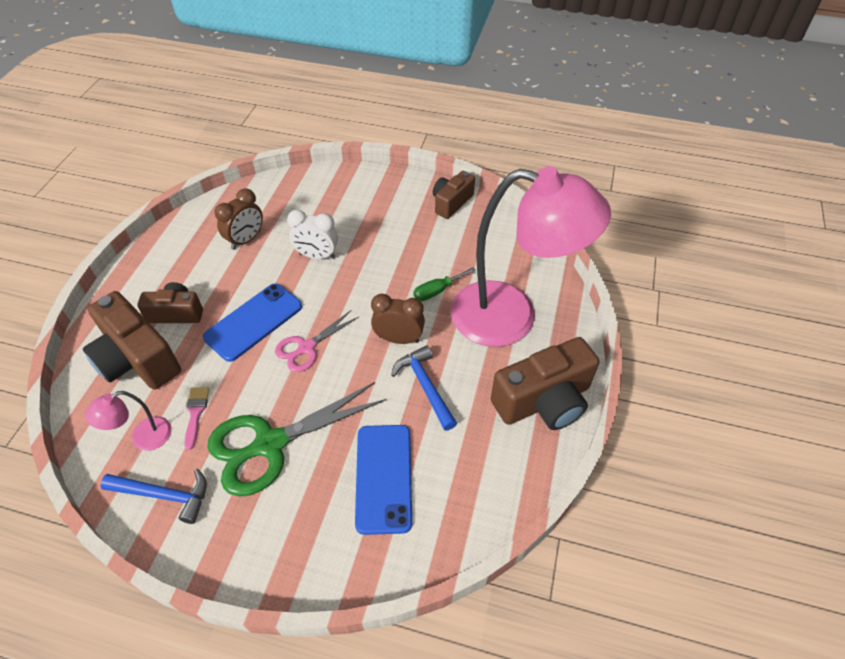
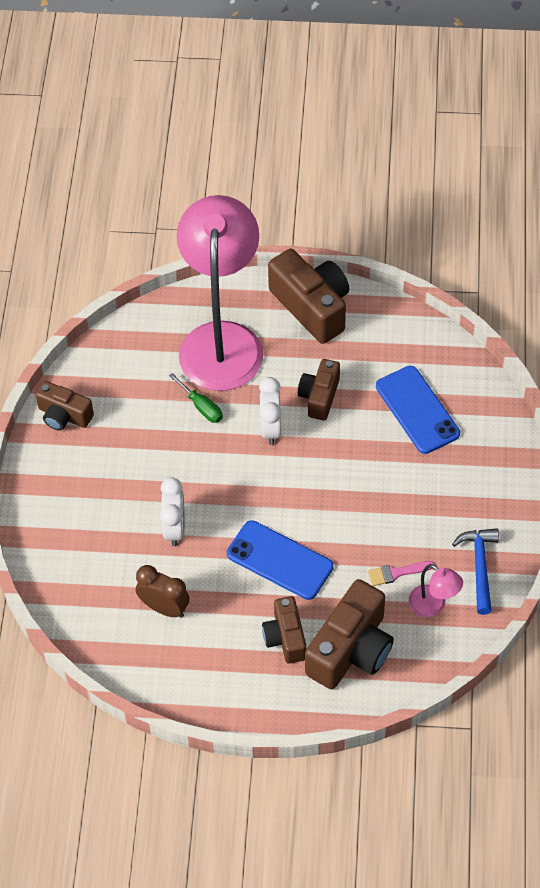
camera: 100 degrees left, 5 degrees up
green scissors [207,382,386,496] -> none
pink scissors [275,310,359,372] -> none
blue phone [355,425,412,535] -> blue phone turned 75 degrees clockwise [376,366,460,454]
brown clock [371,294,425,344] -> white clock [259,377,282,445]
blue hammer [391,345,457,431] -> brown camera [298,359,340,421]

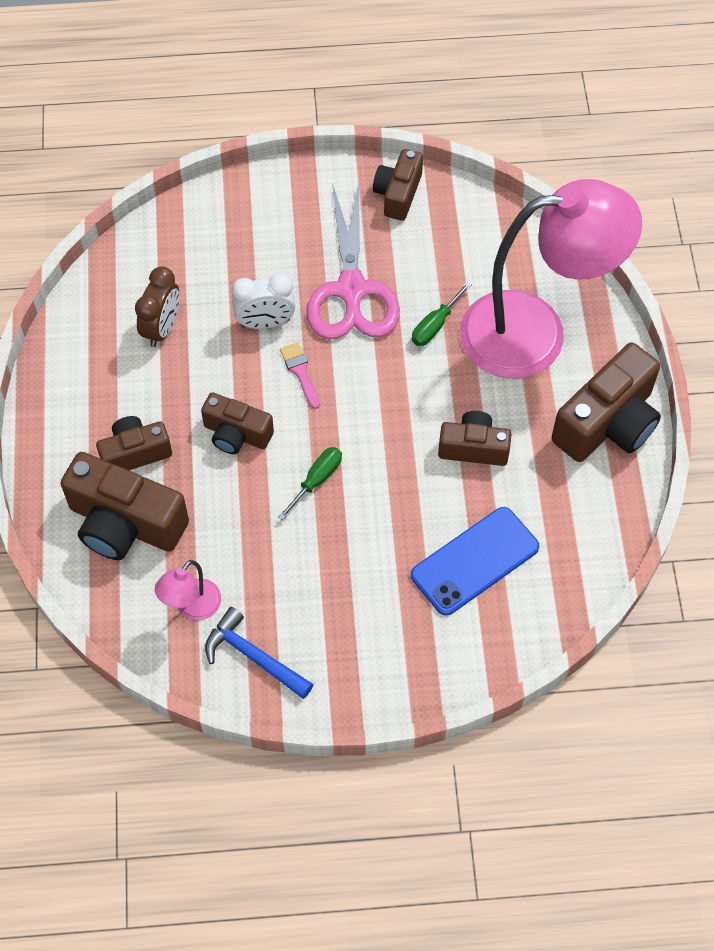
camera: 80 degrees right, 5 degrees up
blue phone [227,520,333,600] -> brown camera [201,392,274,454]
white clock [259,377,282,445] -> none
pink brush [368,561,434,586] -> pink brush moved to [280,342,320,409]
blue hammer [452,528,499,615] -> blue hammer turned 135 degrees counterclockwise [205,607,314,699]
none -> green screwdriver [278,447,342,520]
none -> pink scissors [306,182,400,339]

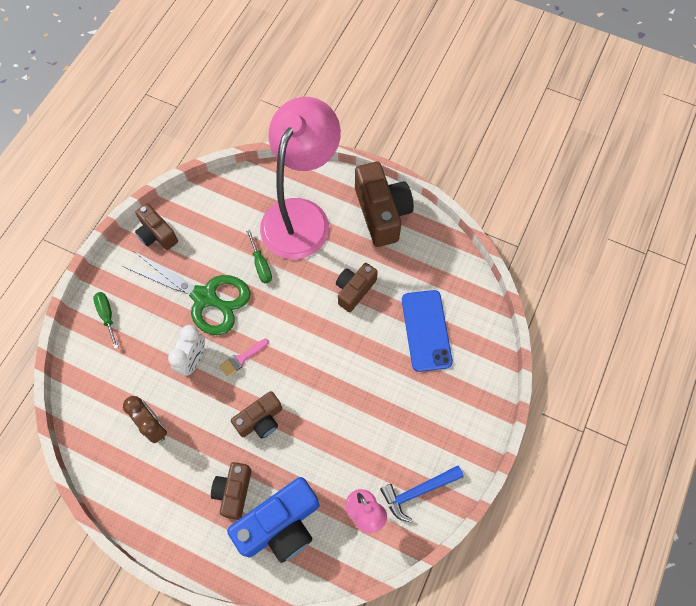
camera: 60 degrees left, 5 degrees up
brown camera [60,452,189,560] -> blue camera [227,477,320,563]
green screwdriver [278,447,342,520] -> green screwdriver moved to [93,292,119,349]
pink brush [280,342,320,409] -> pink brush turned 45 degrees counterclockwise [219,339,269,377]
pink scissors [306,182,400,339] -> green scissors [123,251,251,335]

